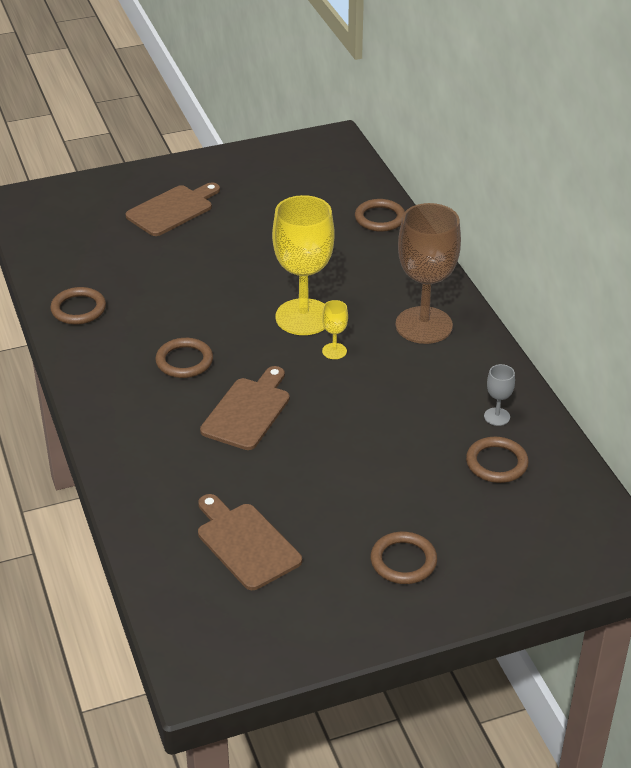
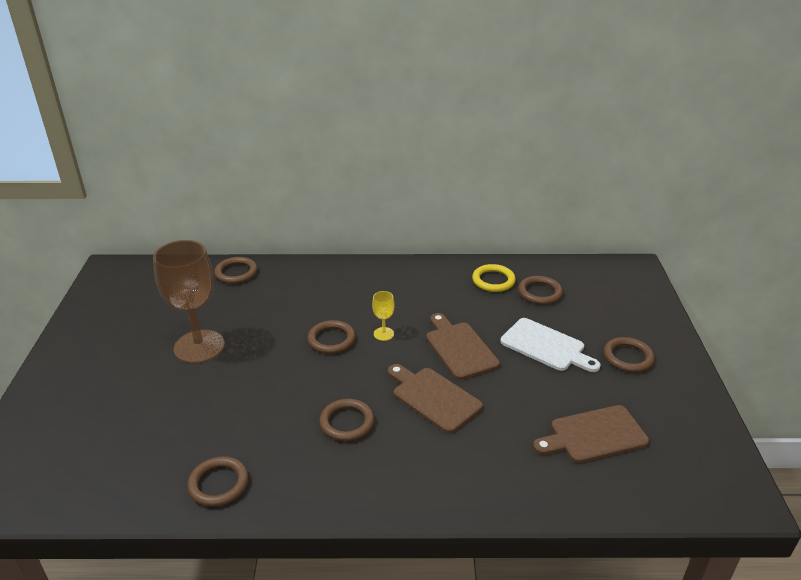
camera: 70 degrees left, 5 degrees down
brown cutting board [125,183,220,236] -> brown cutting board moved to [426,313,500,380]
yellow goblet [272,195,335,335] -> brown ring [307,320,356,354]
brown goblet [396,203,461,344] -> brown goblet moved to [153,240,225,363]
grey goblet [484,364,515,426] -> yellow ring [472,264,516,292]
none -> white cutting board [500,318,601,372]

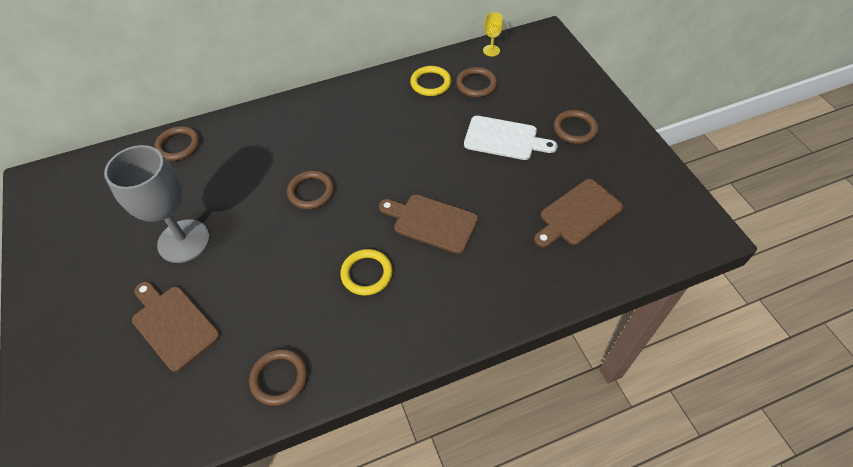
camera: 20 degrees left, 20 degrees up
brown goblet [153,240,225,363] -> grey goblet [104,145,210,263]
brown ring [319,399,374,441] -> yellow ring [340,249,393,296]
yellow goblet [372,291,394,341] -> yellow goblet moved to [483,12,503,56]
brown cutting board [426,313,500,380] -> brown cutting board moved to [132,282,220,372]

